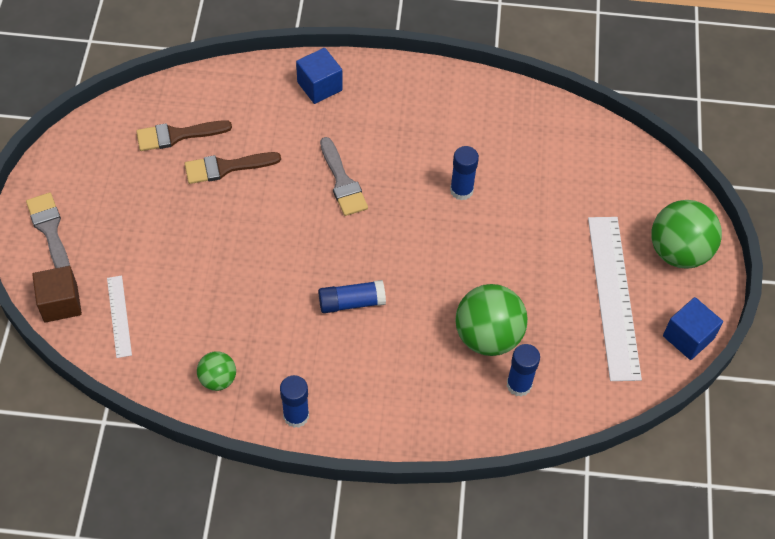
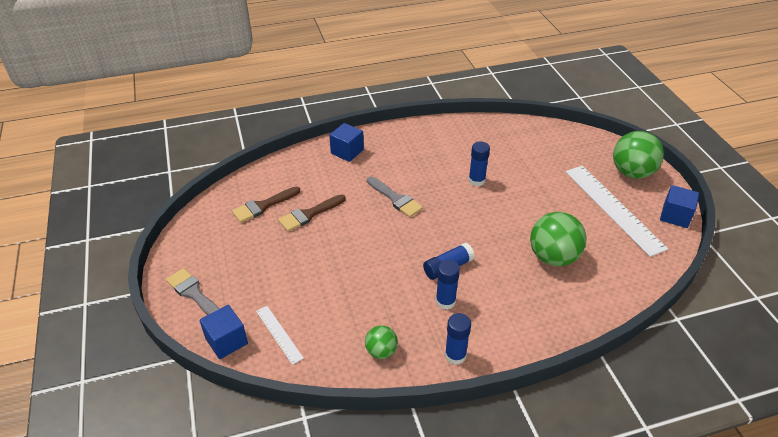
camera: 20 degrees left, 15 degrees down
brown cube [32,266,82,322] -> blue cube [200,305,248,359]
blue glue stick [507,344,540,396] -> blue glue stick moved to [436,260,460,310]

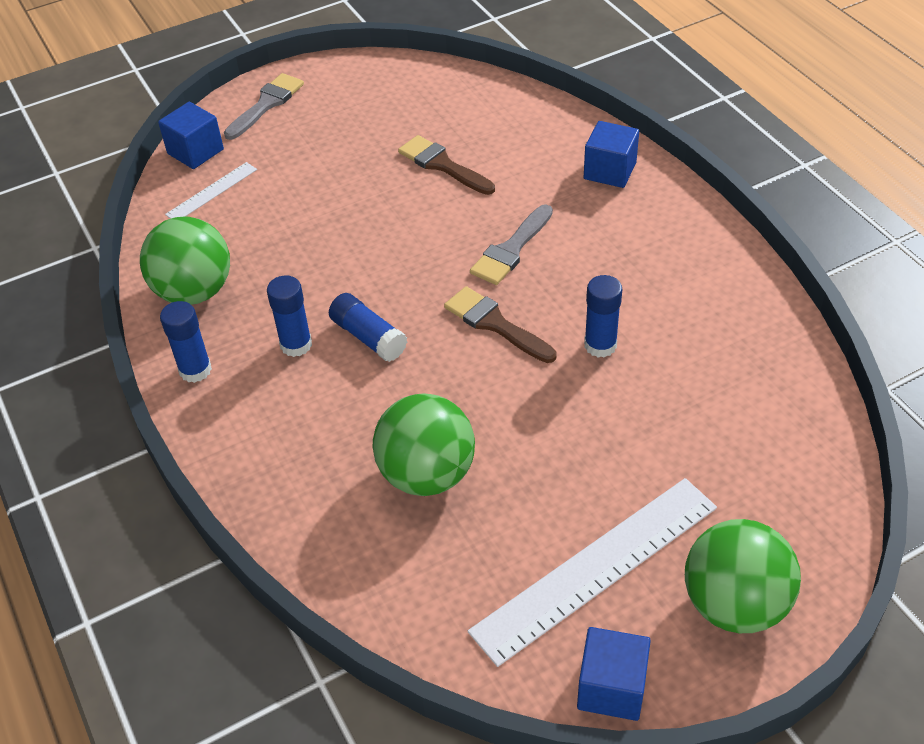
camera: 80 degrees right, 5 degrees up
brown brush [232,187,300,223] -> brown brush moved to [444,286,556,363]
green ball [365,325,398,359] -> green ball [140,216,230,305], size x1.86

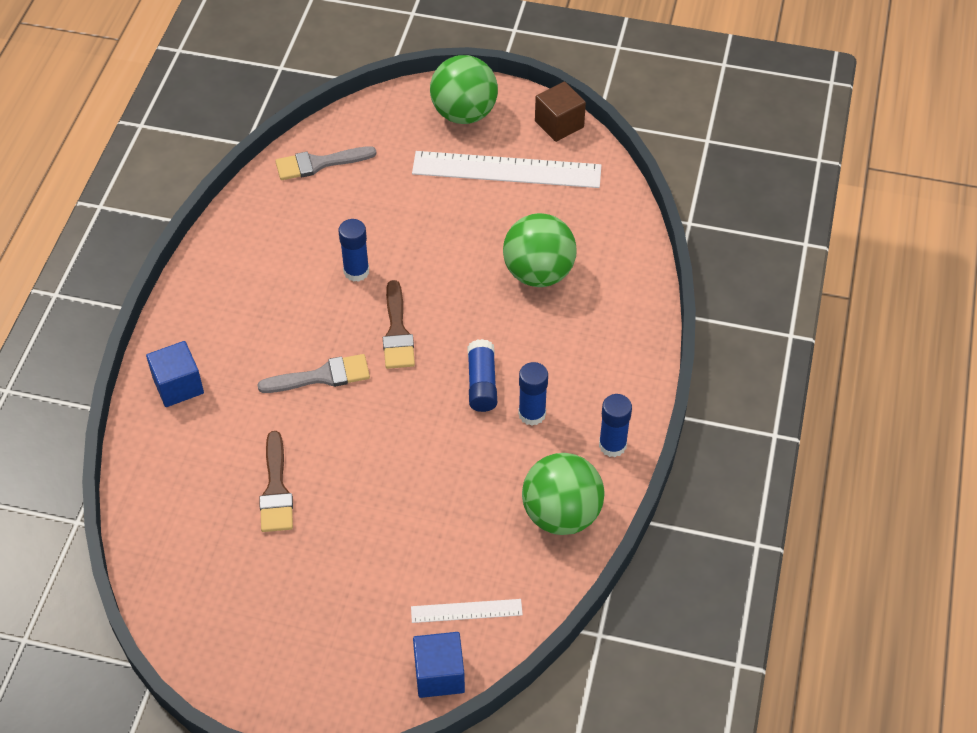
camera: 140 degrees left, 5 degrees up
grey brush [224,73,304,140] -> grey brush moved to [275,146,377,180]
blue cube [577,627,651,721] -> brown cube [535,81,586,142]

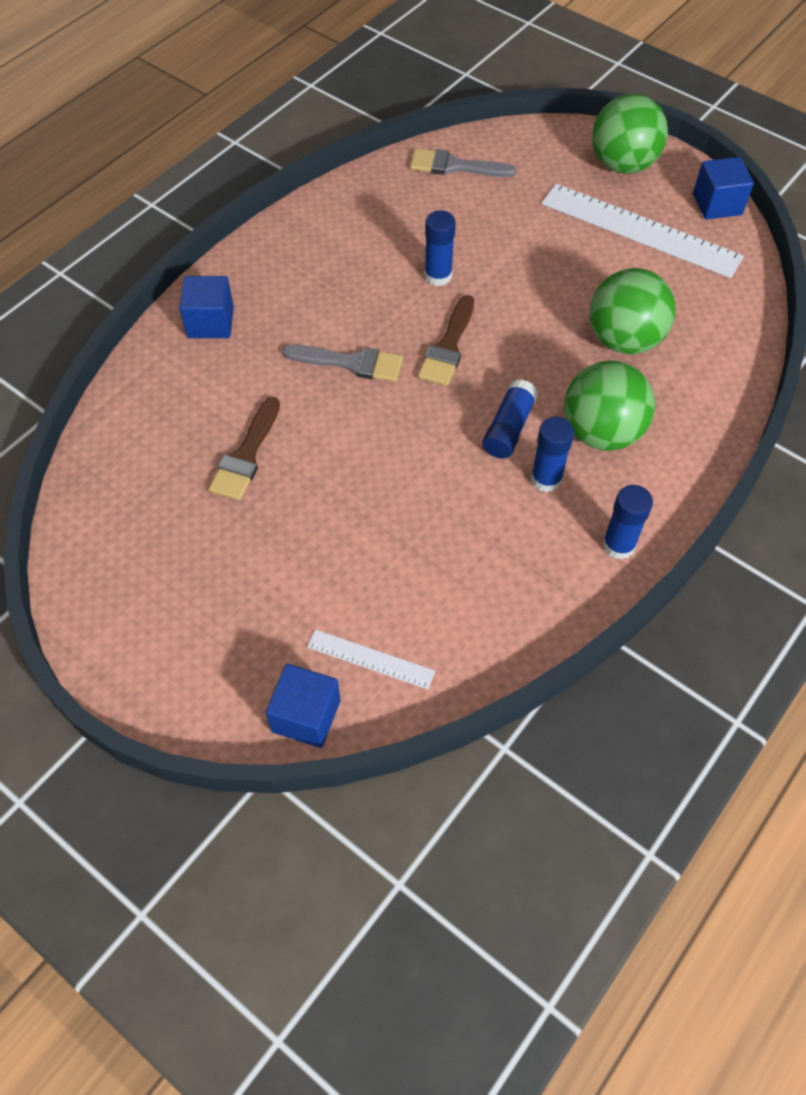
camera: 25 degrees right, 5 degrees up
green ball [522,453,604,535] -> green ball moved to [564,360,655,451]
brown cube [535,81,586,142] -> blue cube [693,157,754,220]

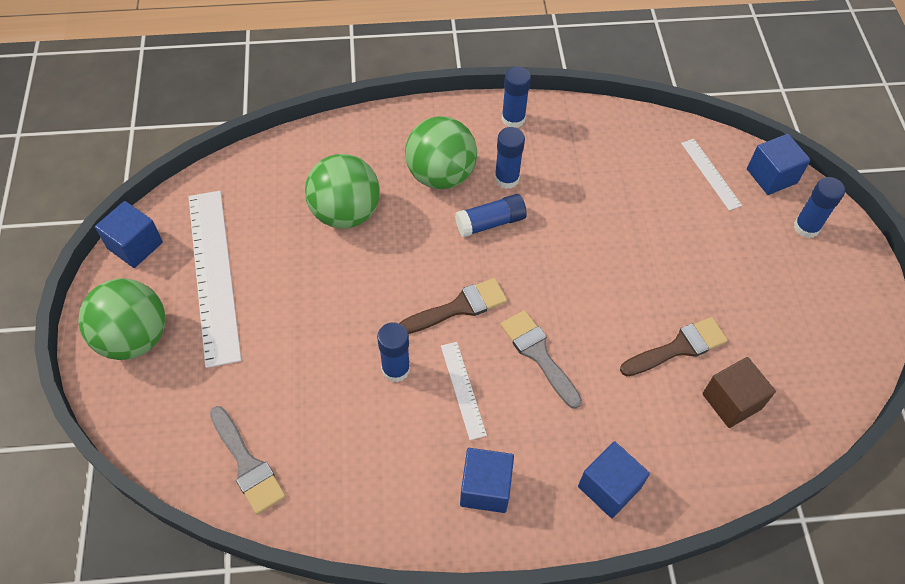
camera: 135 degrees left, 0 degrees up
none -> white ruler [441,342,487,440]
none -> blue cube [460,448,514,513]
none -> brown cube [702,357,776,428]
none -> blue glue stick [794,177,845,238]

